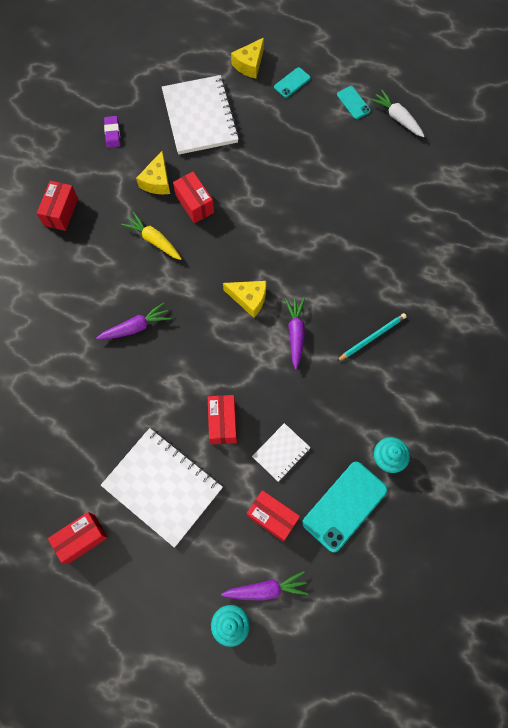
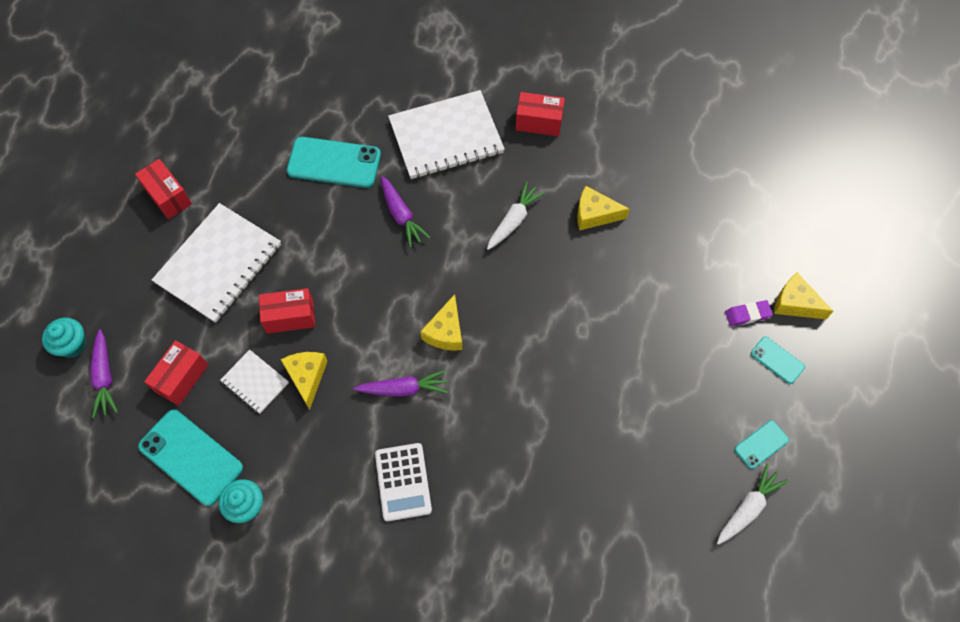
camera: 85 degrees right, 5 degrees down
purple eraser [104,116,120,148] -> purple eraser moved to [725,300,773,326]
yellow carrot [121,212,181,260] -> white carrot [487,181,545,250]
white notebook [162,75,239,155] -> white notebook moved to [388,90,505,179]
red box [173,172,214,223] -> none
turquoise pencil [336,313,407,362] -> white calculator [375,443,432,521]
none -> yellow cheese [280,352,328,410]
none -> turquoise phone [287,137,381,188]

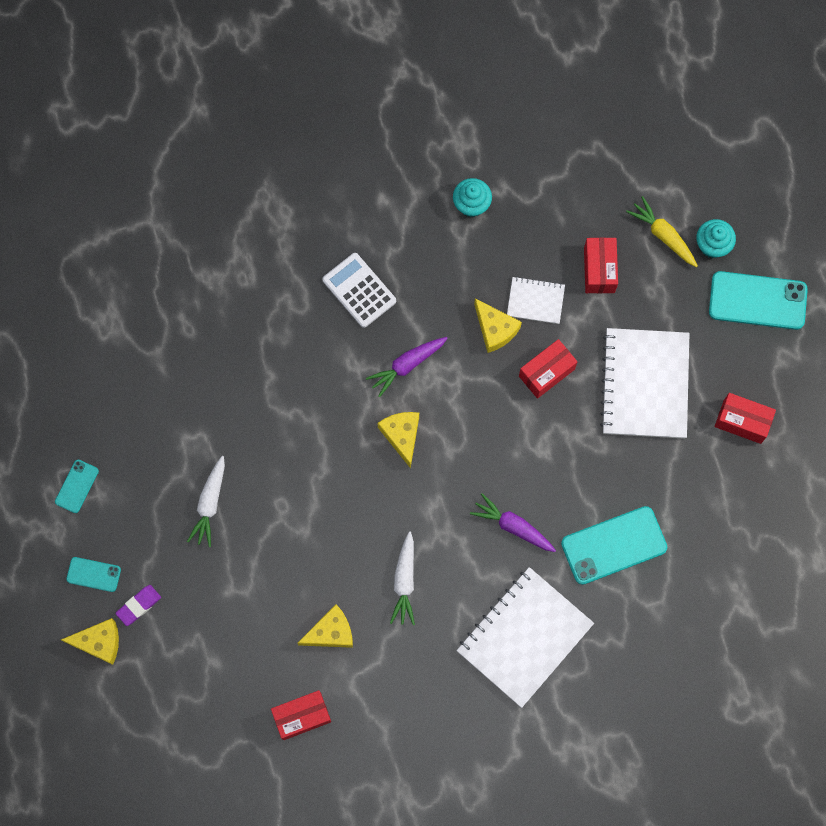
camera: 150 degrees right, 10 degrees up
purple carrot [90,329,118,418] -> yellow carrot [626,196,698,267]
turquoise phone [138,409,243,506] -> turquoise phone moved to [709,271,808,330]
red box [515,92,565,136] -> red box moved to [271,690,331,740]
white carrot [717,464,788,545] -> white carrot moved to [187,456,225,547]

